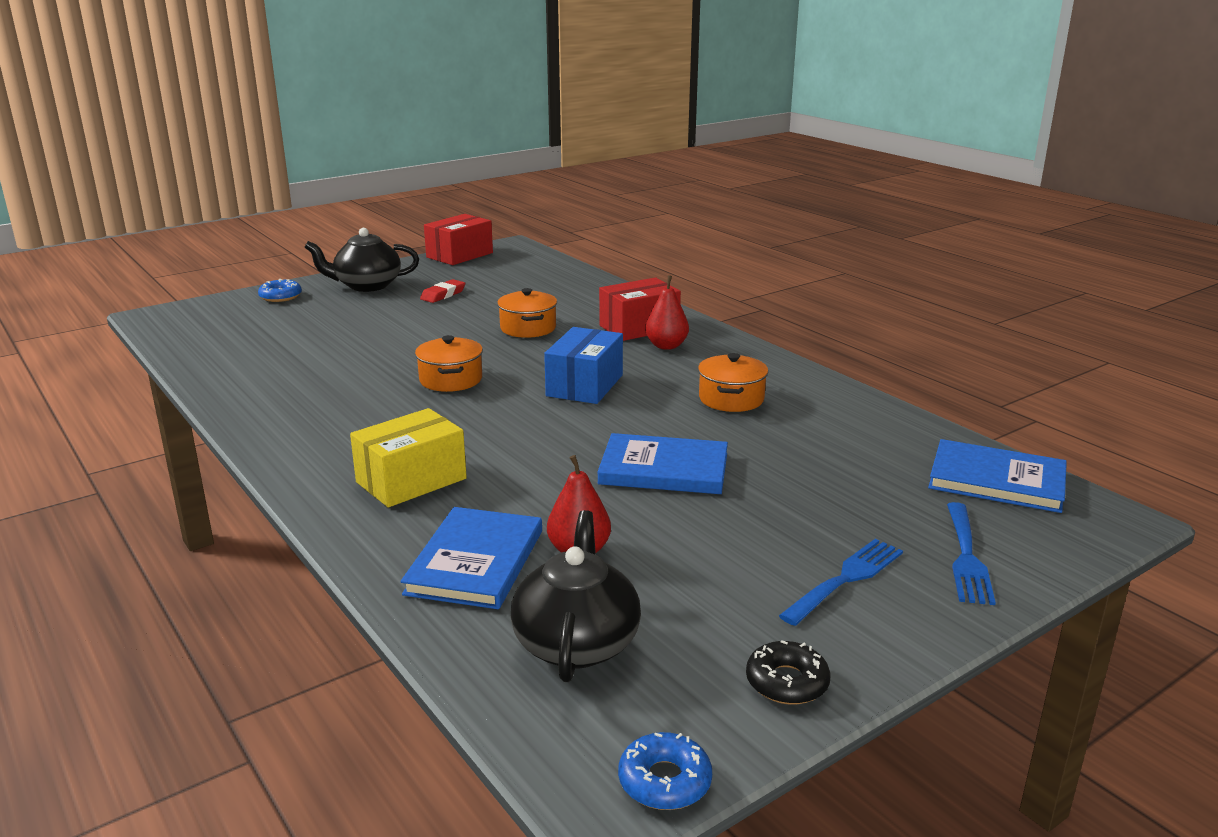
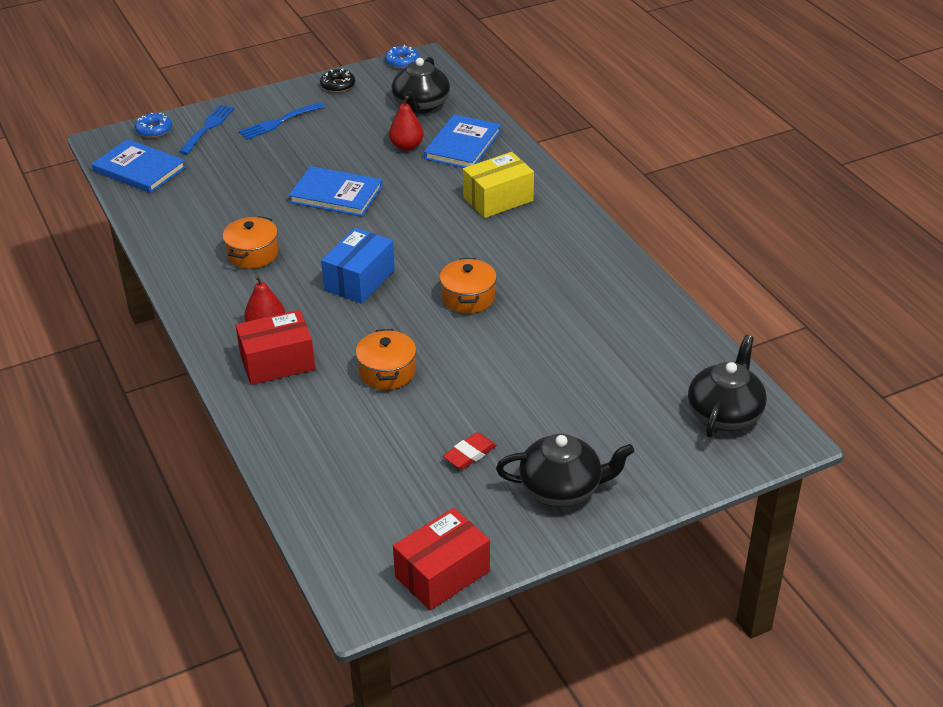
camera: 170 degrees left, 15 degrees up
blue donut [258,279,302,302] -> blue donut moved to [135,113,172,138]
none -> black teapot [688,335,767,438]

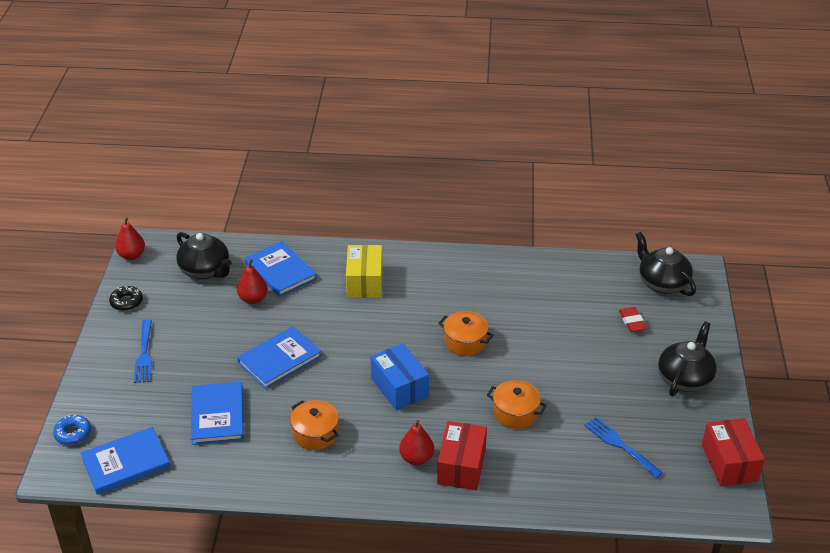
camera: 60 degrees left, 0 degrees up
blue fork [179,105,235,155] -> blue fork moved to [584,417,663,478]
blue donut [385,45,419,68] -> red pear [115,217,145,260]
red eraser [443,432,497,470] -> red eraser moved to [619,307,647,332]
none -> blue book [191,382,244,445]

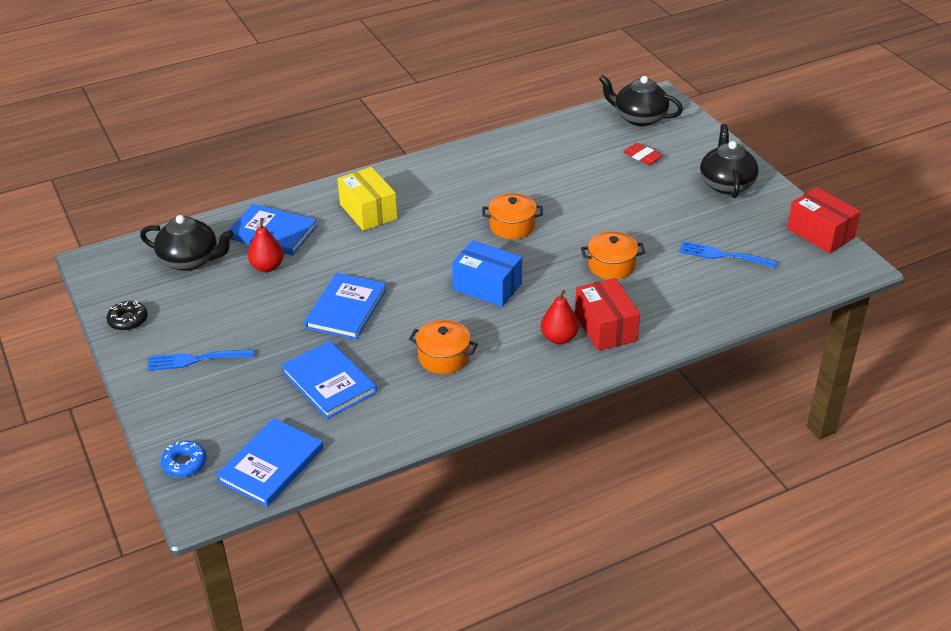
camera: 30 degrees left, 0 degrees up
red pear [115,217,145,260] -> none
blue fork [134,319,152,383] -> blue fork turned 120 degrees clockwise [148,349,254,371]

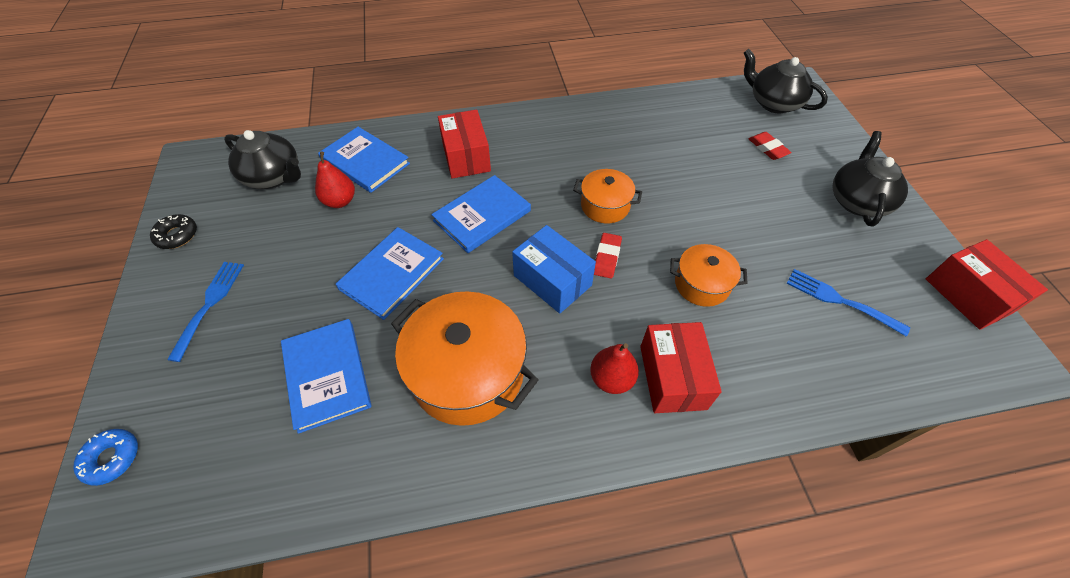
camera: 15 degrees right, 15 degrees up
blue fork [148,349,254,371] -> blue fork turned 90 degrees clockwise [167,262,244,362]
blue book [216,418,323,507] -> blue book moved to [431,175,531,253]
yellow box [337,167,397,231] -> red box [438,110,491,179]
orange pot [409,320,478,374] -> orange pot [391,291,538,426], size x1.83
none -> red eraser [594,233,622,278]

